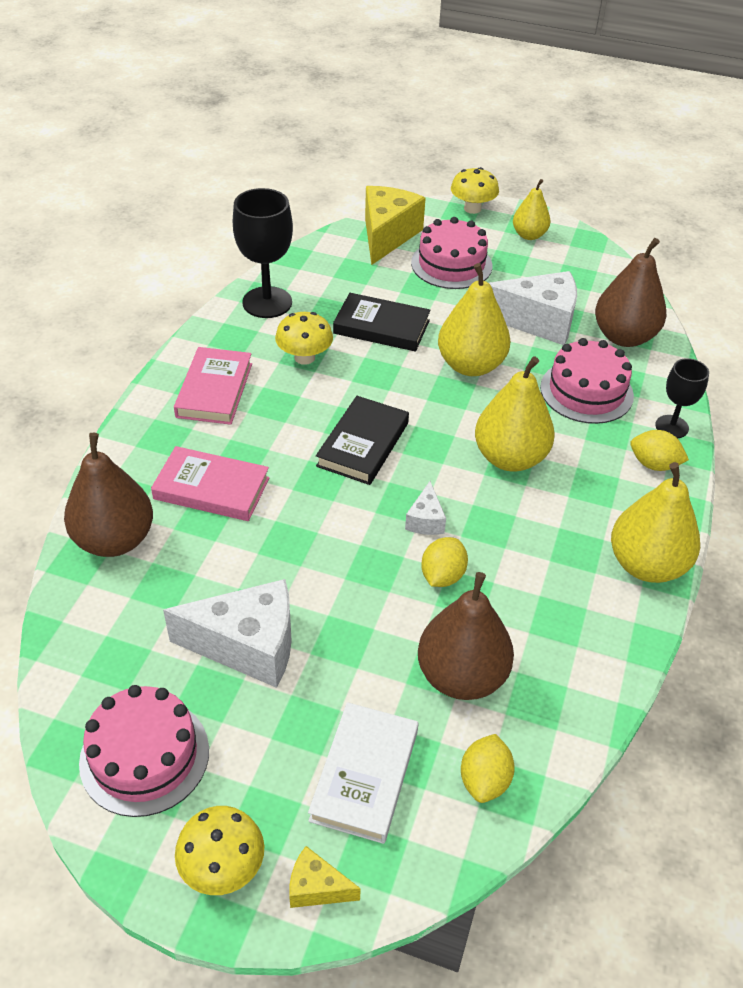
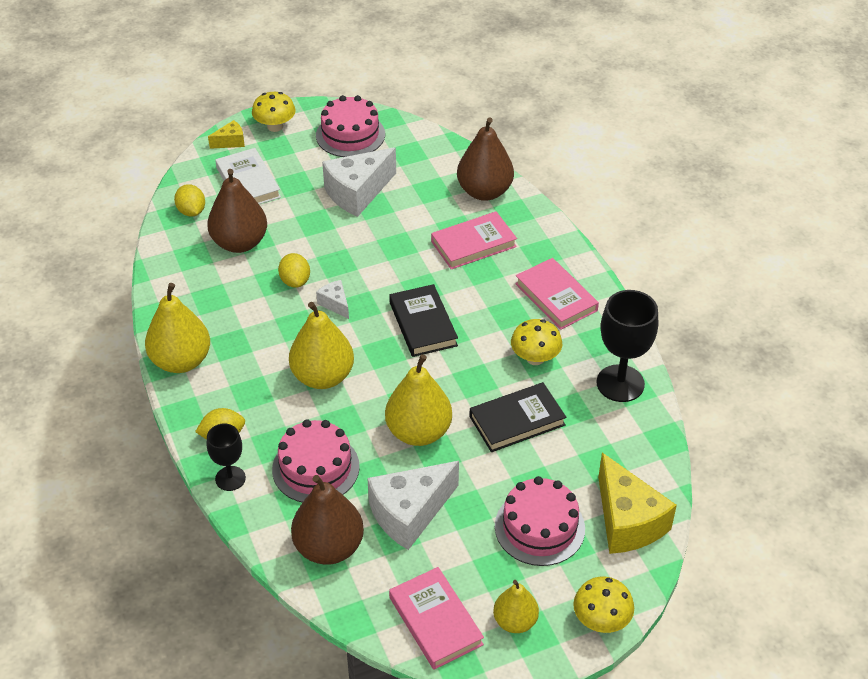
camera: 140 degrees right, 0 degrees up
none -> pink book [389,567,484,670]

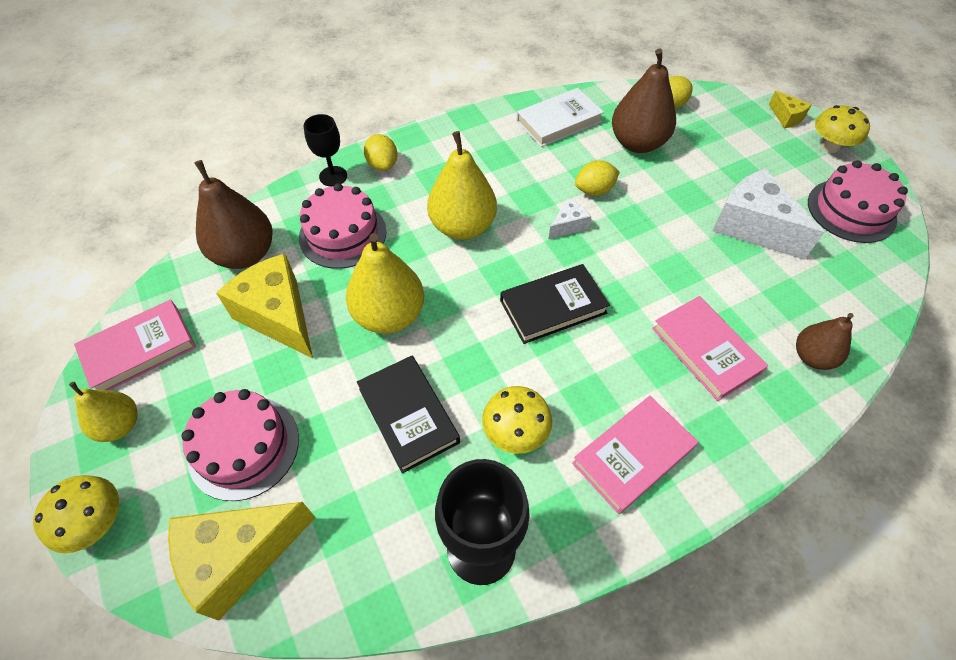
camera: 85 degrees right, 10 degrees up
yellow pear [145,283,210,373] -> none
white book [215,148,281,204] -> white book moved to [517,88,604,147]
white cheese [367,461,459,550] -> yellow cheese [216,254,313,358]
brown pear [457,117,514,201] -> brown pear [796,313,854,370], size x0.61

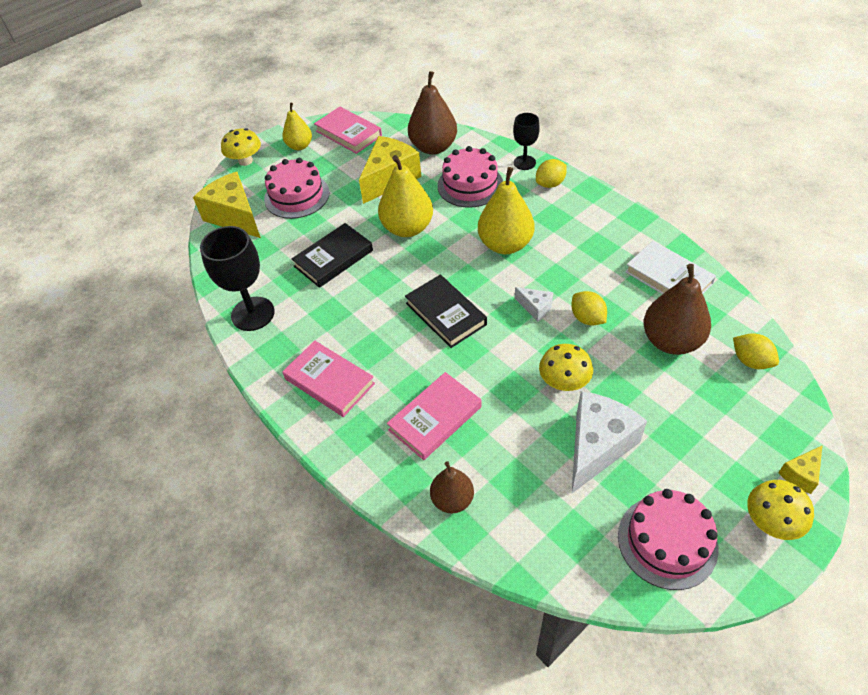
camera: 80 degrees right, 5 degrees down
yellow mushroom [482,386,552,454] -> yellow mushroom moved to [539,344,593,391]

